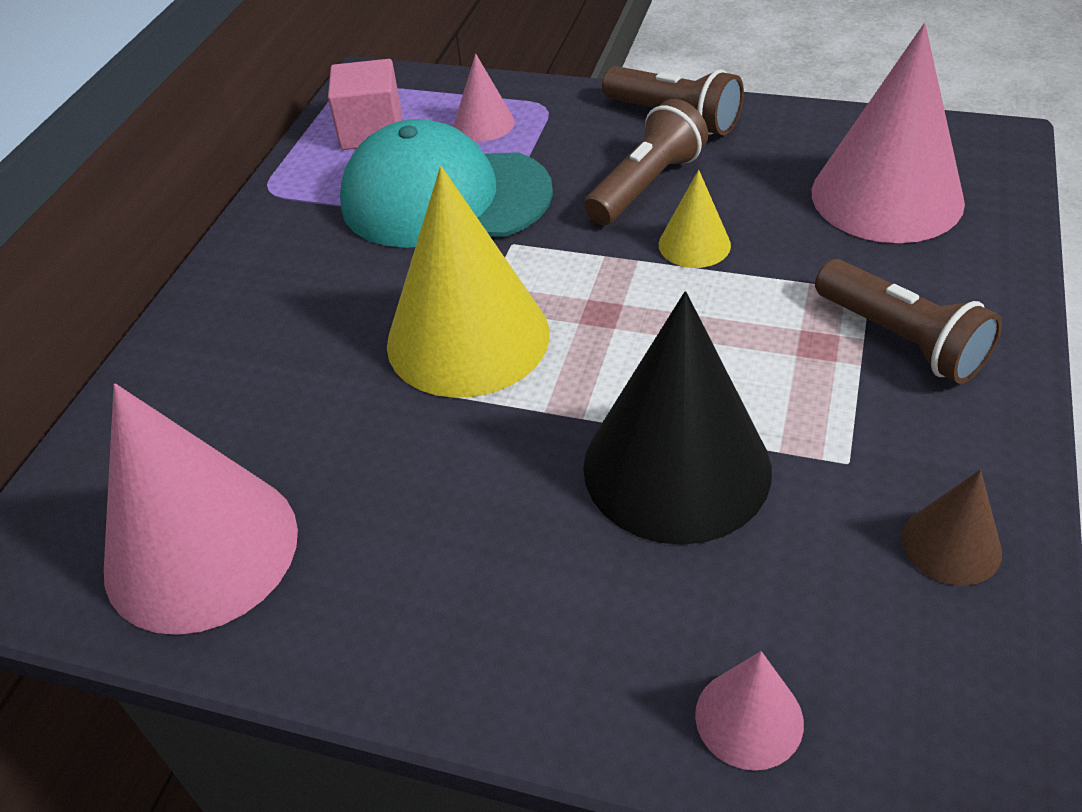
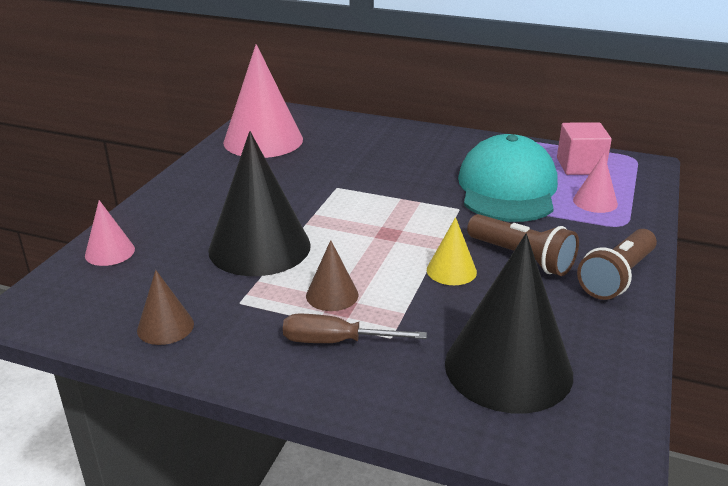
camera: 90 degrees right, 15 degrees down
yellow cone [387,166,550,398] -> none
pink cone [812,23,965,243] -> black cone [445,234,573,413]
brown flashlight [815,259,1002,384] -> brown screwdriver [283,314,427,343]
none -> brown cone [306,240,358,311]

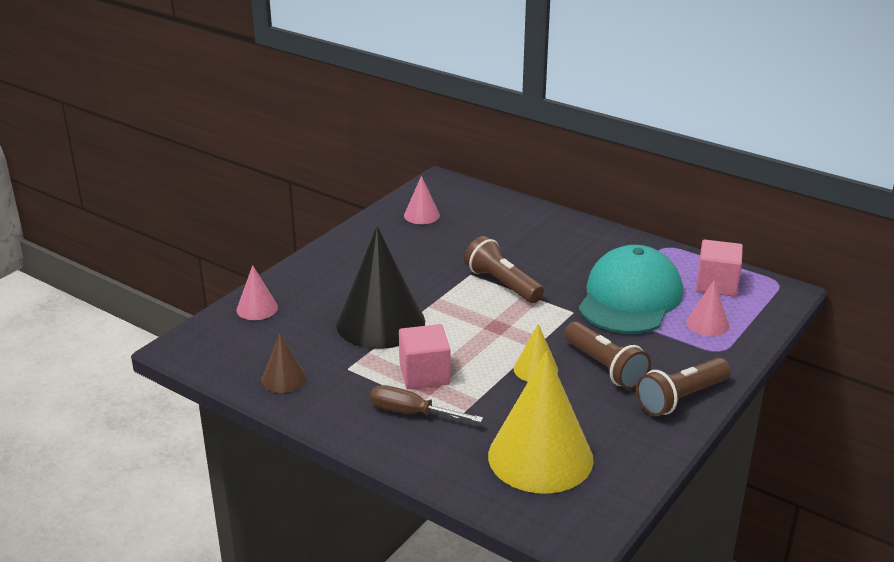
camera: 15 degrees right, 0 degrees up
pink cone [223,44,303,158] -> pink cone [404,176,440,224], size x0.47
brown cone [306,240,358,311] -> pink cube [399,324,451,389]
black cone [445,234,573,413] -> yellow cone [488,351,594,494]
none -> brown flashlight [464,236,544,303]

